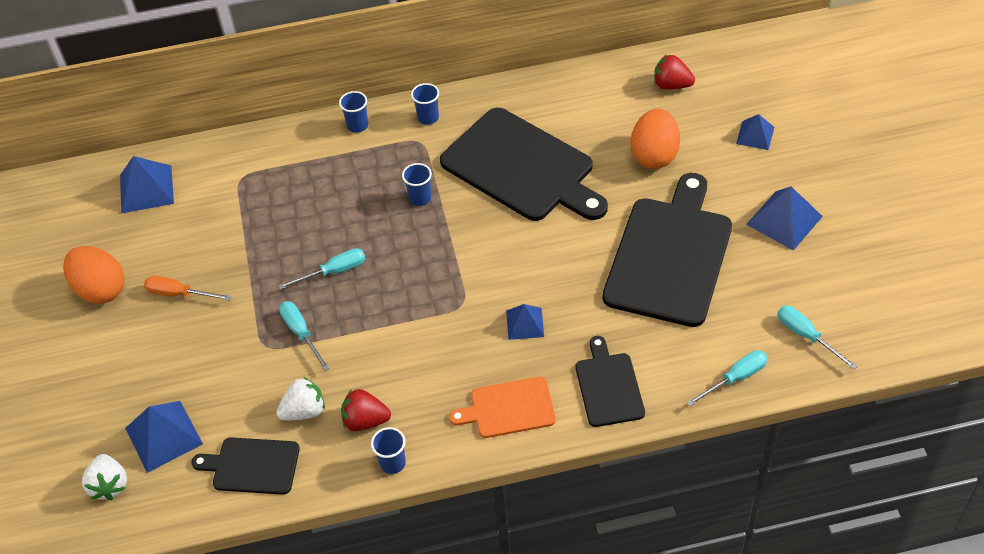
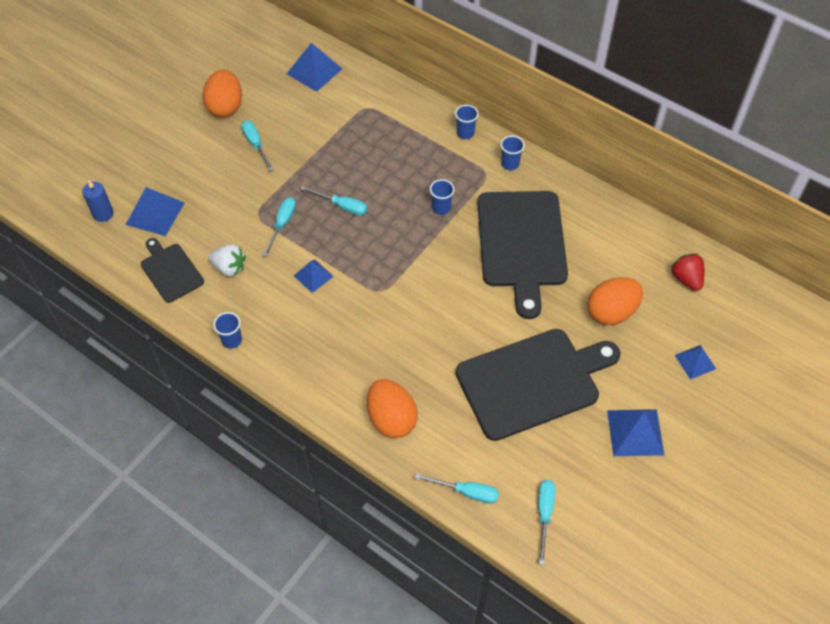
camera: 45 degrees right, 5 degrees up
white strawberry [82,454,127,500] -> blue candle [82,181,114,222]
orange screwdriver [144,276,231,300] -> turquoise screwdriver [241,120,274,171]
red strawberry [341,389,391,431] -> none
orange cutting board [449,376,556,438] -> none
blue pyramid [506,304,544,340] -> blue pyramid moved to [294,260,334,293]
black cutting board [576,336,645,427] -> orange egg [367,379,417,438]

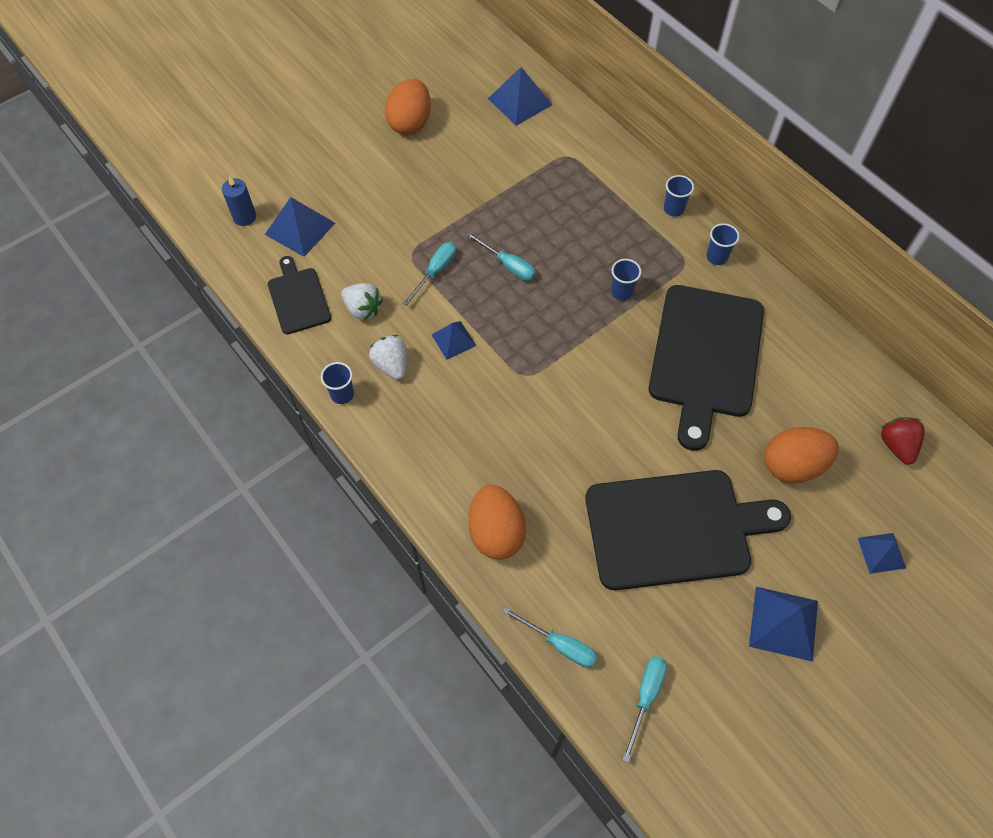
camera: 15 degrees right, 5 degrees up
turquoise screwdriver [241,120,274,171] -> none
none -> white strawberry [369,335,407,380]

